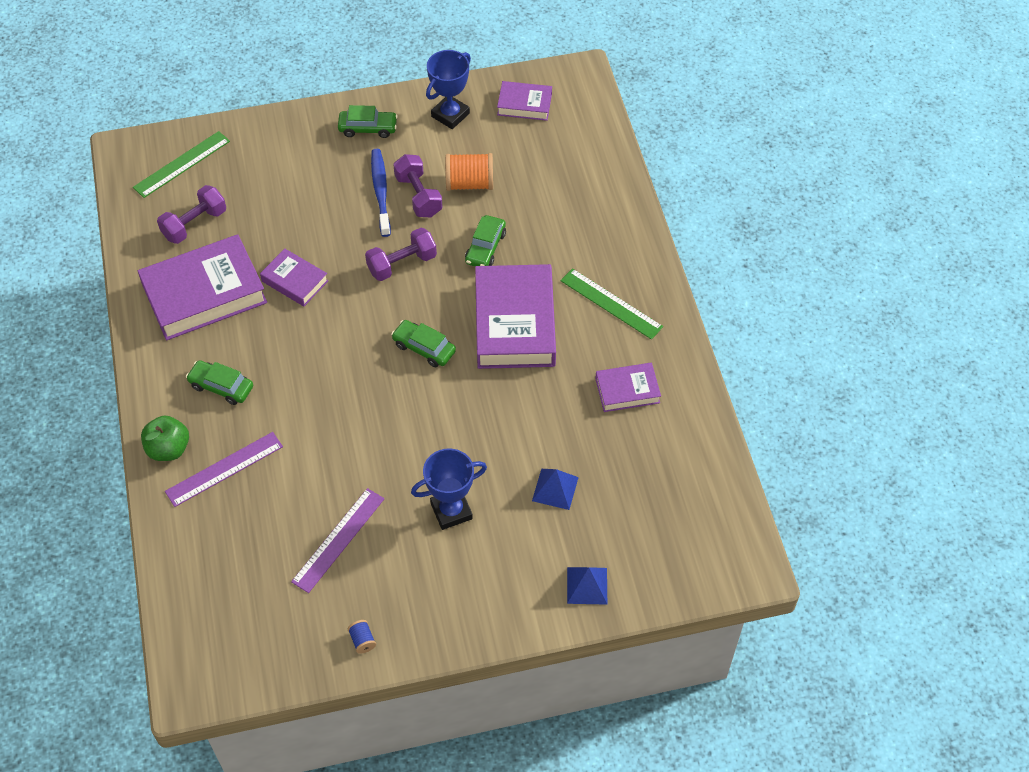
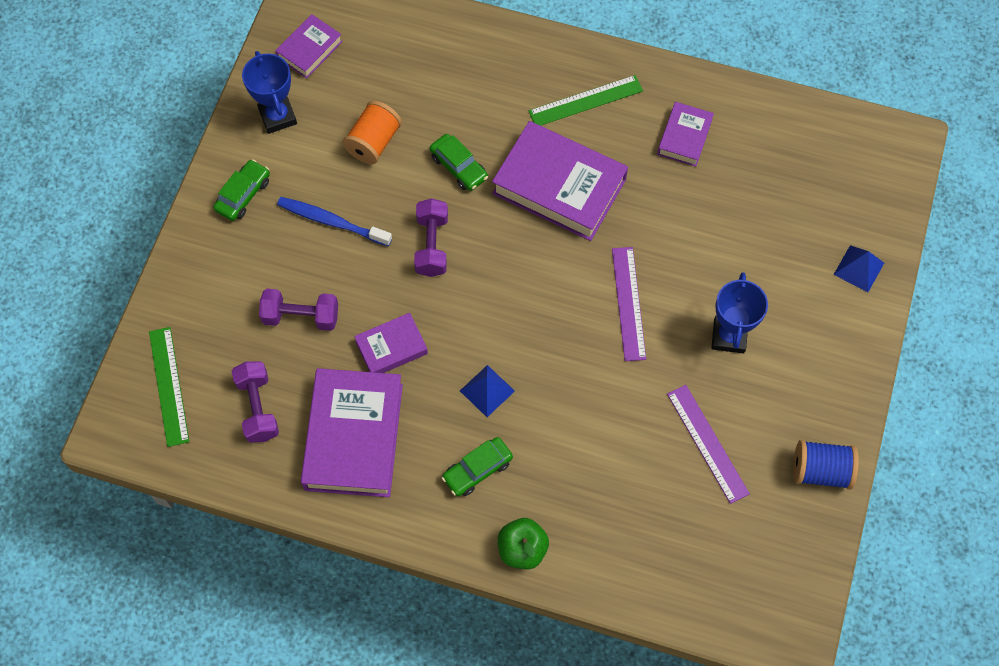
camera: 60 degrees left, 10 degrees up
purple ruler [165,432,283,507] -> purple ruler moved to [612,247,646,361]
blue spool [348,620,376,654] -> blue spool [793,440,859,489], size x2.10
green car [391,320,456,367] -> none
purple dumbbell [393,154,443,217] -> purple dumbbell moved to [259,289,338,331]
blue pyramid [532,469,579,510] -> blue pyramid moved to [460,365,515,417]

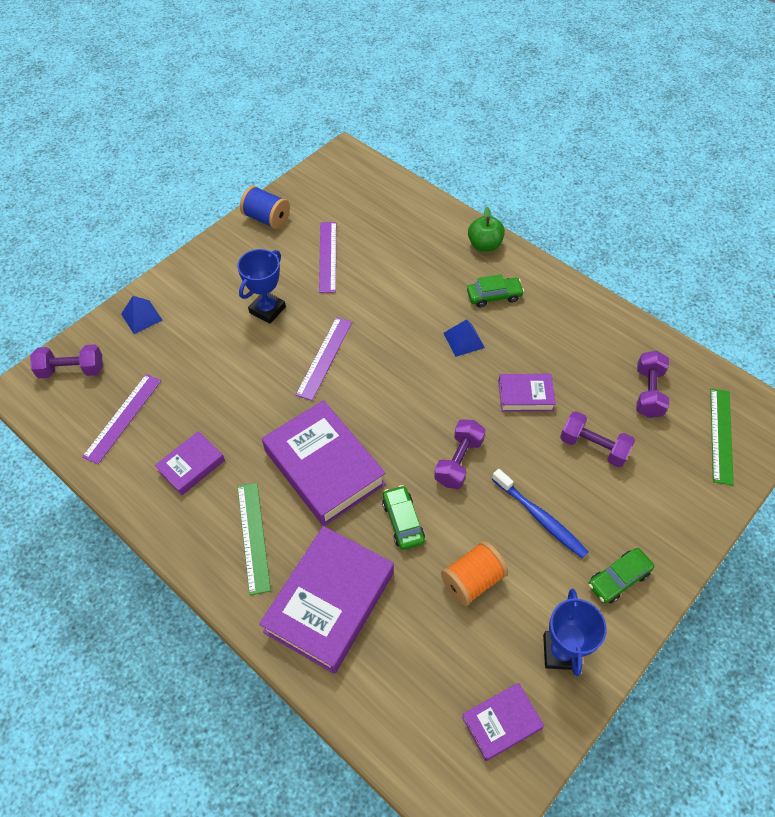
camera: 155 degrees left, 10 degrees down
purple book [301,368,403,497] -> purple book moved to [259,526,394,674]
green ruler [529,75,643,126] -> green ruler turned 75 degrees clockwise [237,483,271,595]
none -> purple dumbbell [30,344,103,378]
none -> purple ruler [82,374,161,464]

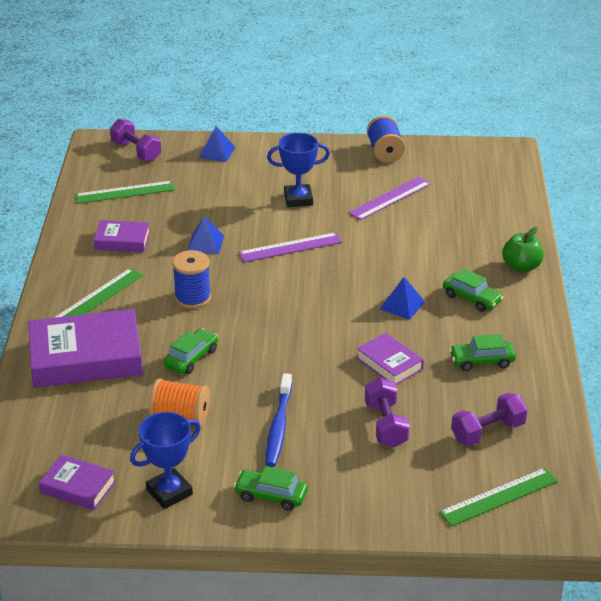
camera: 50 degrees right, 20 degrees down
purple ruler [82,374,161,464] -> green ruler [75,181,175,204]
purple book [262,400,386,526] -> blue spool [172,250,211,309]
purple dumbbell [434,419,486,489] -> none
none -> blue pyramid [187,216,224,254]
none -> green car [449,334,516,371]

